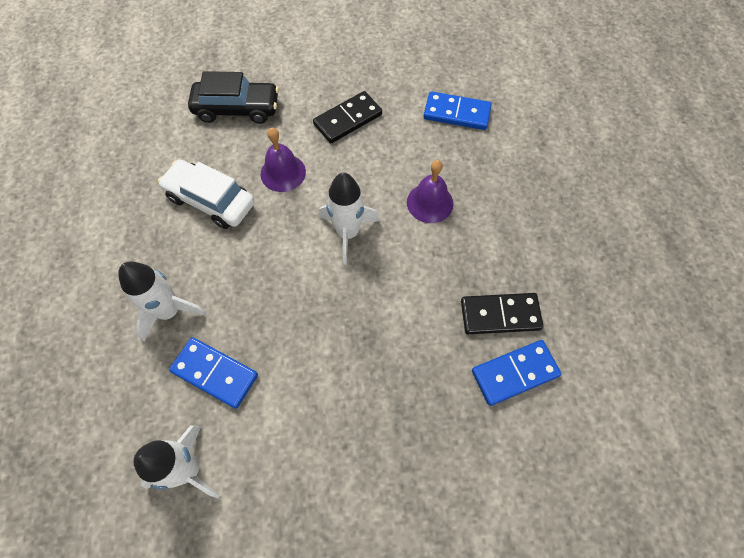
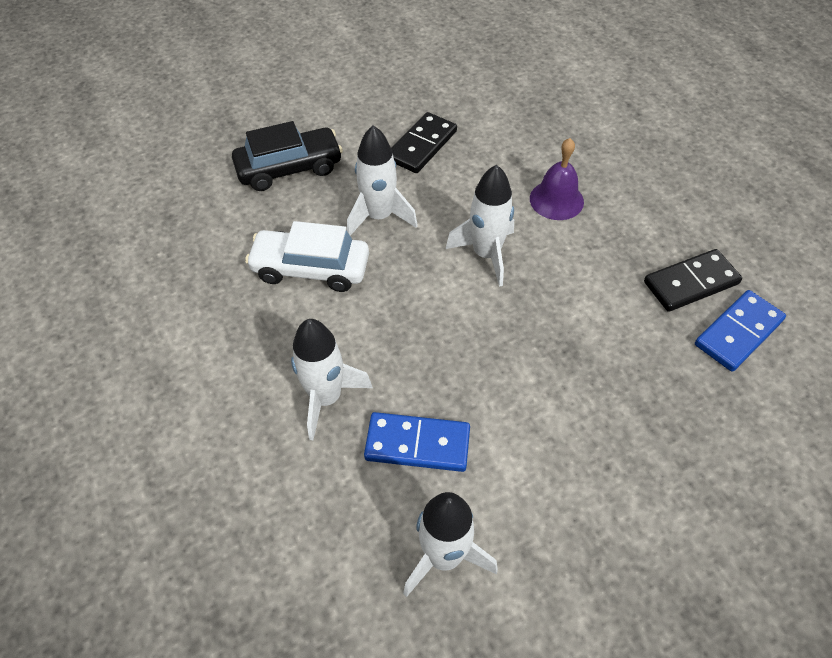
camera: 20 degrees left, 10 degrees down
purple bell [260,128,306,192] -> white rocket [347,125,418,236]
blue domino [423,91,492,130] -> none

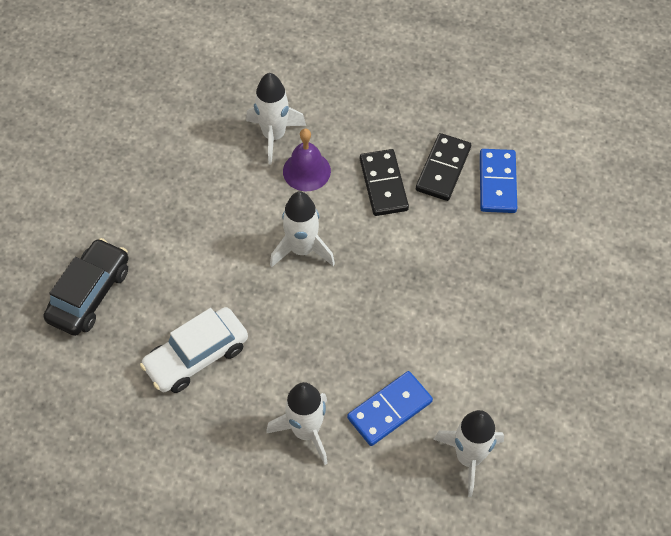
camera: 45 degrees left, 5 degrees up
white rocket [347,125,418,236] -> white rocket moved to [246,73,306,165]
black domino [391,112,457,173] -> black domino moved to [360,149,409,216]

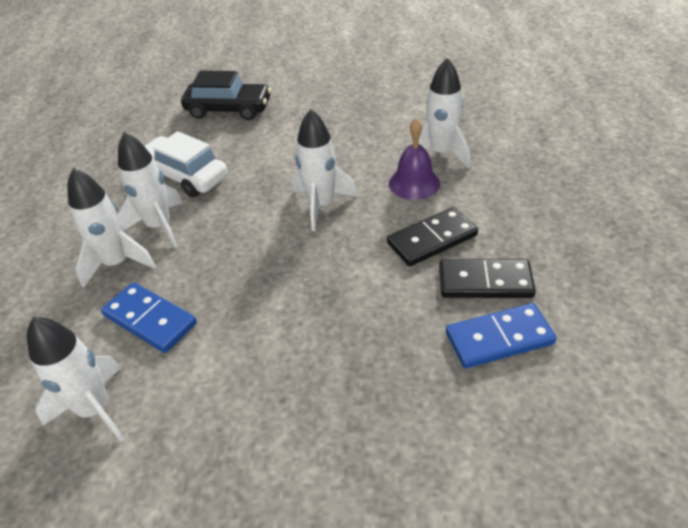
camera: 75 degrees right, 15 degrees down
none -> white rocket [118,132,183,248]

